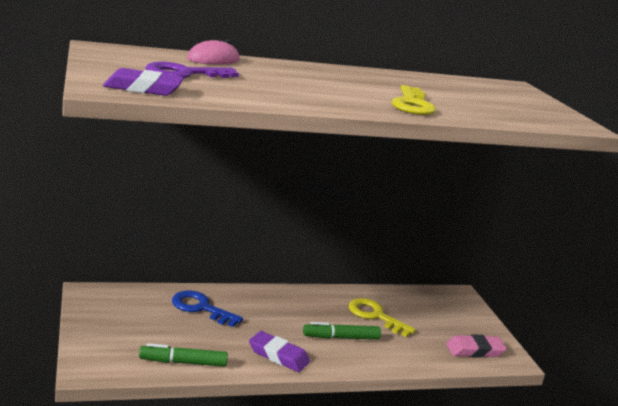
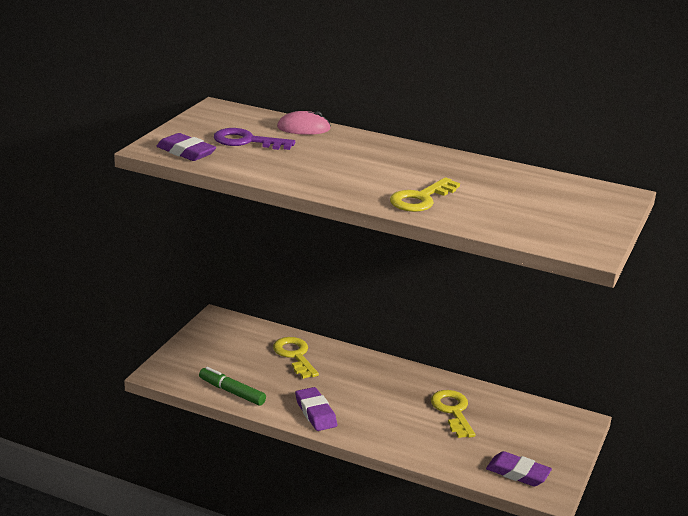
camera: 40 degrees right, 5 degrees up
blue key [172,291,243,327] -> yellow key [273,337,319,379]
green marker [303,322,381,340] -> none
pink eraser [446,334,507,358] -> purple eraser [486,451,552,487]

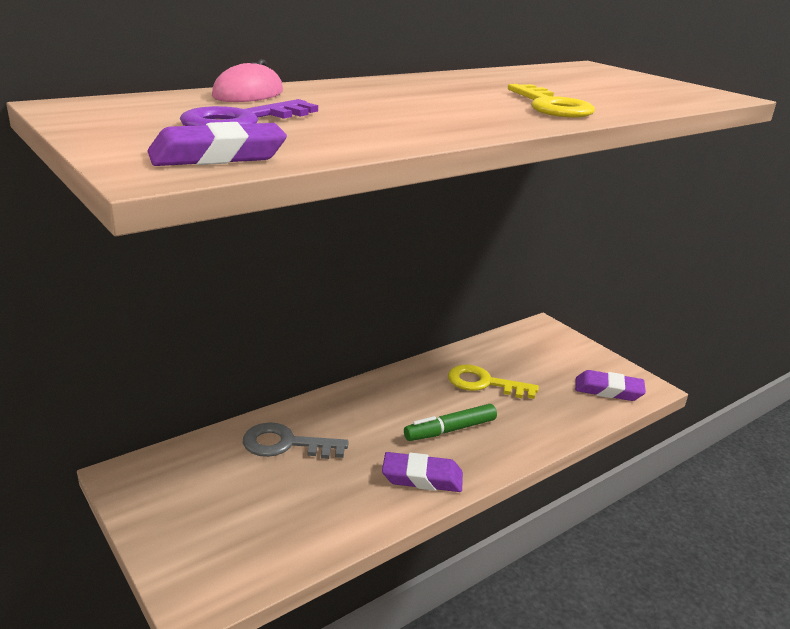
camera: 60 degrees left, 0 degrees up
green marker [199,367,266,406] -> green marker moved to [404,404,497,441]
yellow key [273,337,319,379] -> grey key [243,422,349,459]
purple eraser [486,451,552,487] -> purple eraser turned 45 degrees clockwise [575,370,646,401]

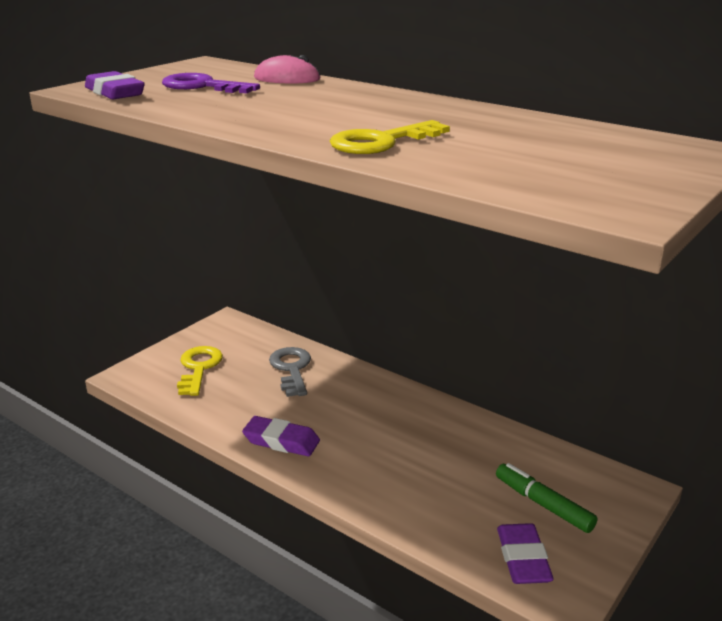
camera: 75 degrees right, 0 degrees up
purple eraser [382,452,463,492] -> purple eraser turned 60 degrees counterclockwise [242,416,320,456]
green marker [404,404,497,441] -> green marker moved to [496,463,598,533]
yellow key [448,365,539,399] -> yellow key moved to [177,346,223,396]

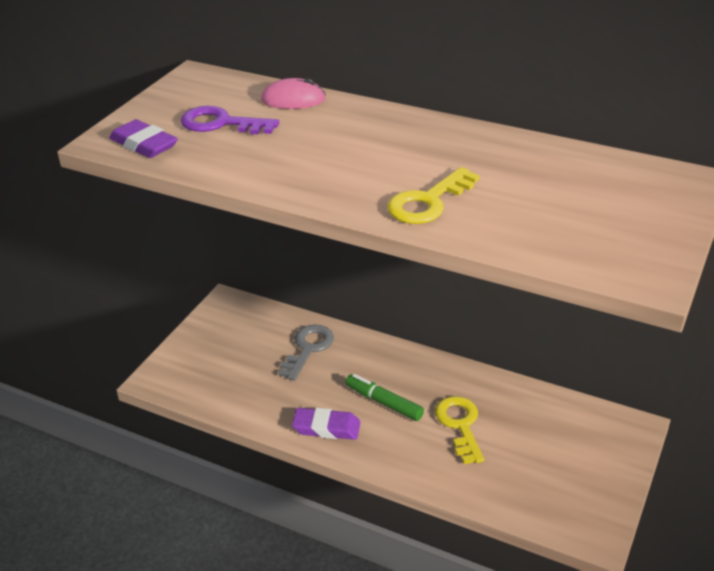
camera: 10 degrees left, 10 degrees up
yellow key [177,346,223,396] -> yellow key moved to [435,396,485,464]
grey key [269,347,311,397] -> grey key turned 45 degrees clockwise [278,325,334,381]
green marker [496,463,598,533] -> green marker moved to [345,374,424,421]
purple eraser [497,523,554,584] -> none

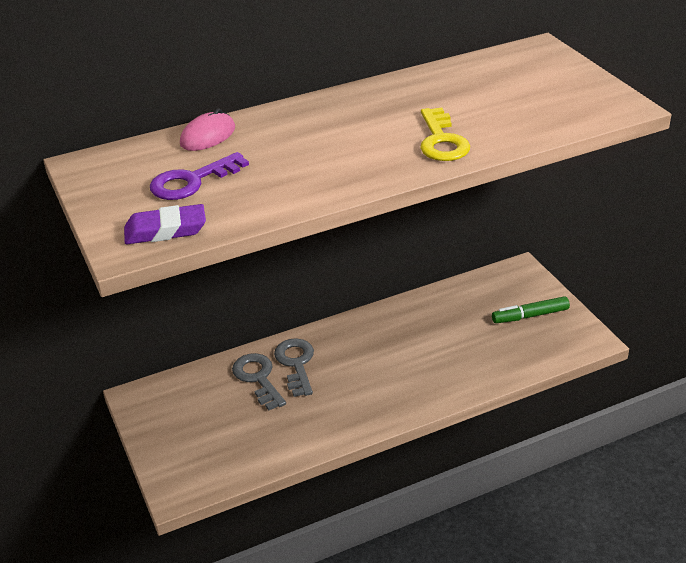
camera: 50 degrees left, 0 degrees up
purple eraser [292,408,361,440] -> none
green marker [345,374,424,421] -> green marker moved to [492,296,570,323]
yellow key [435,396,485,464] -> none
none -> grey key [274,338,314,397]

